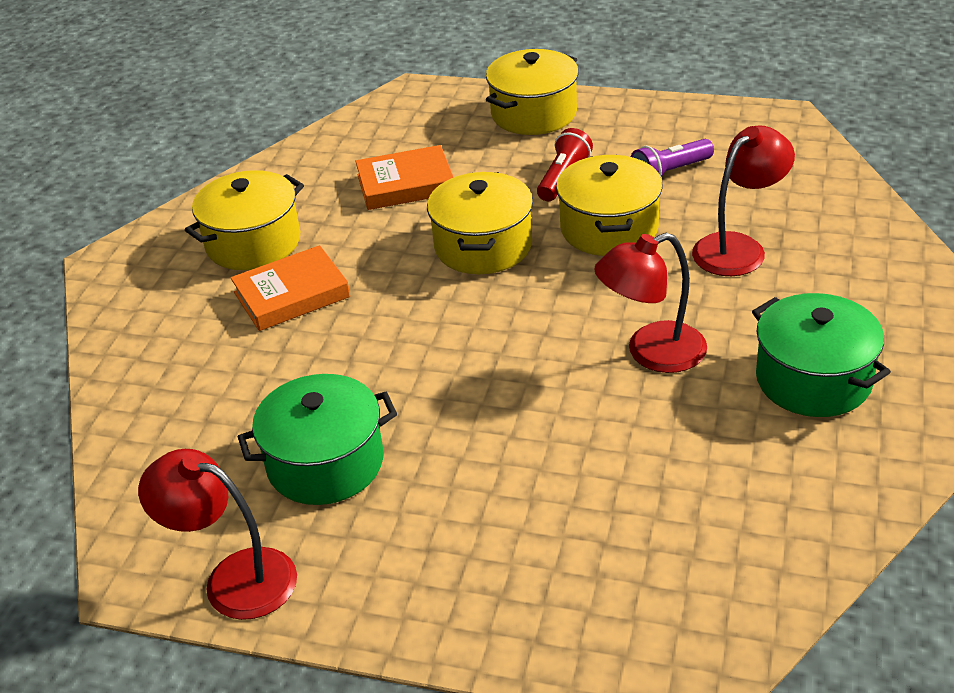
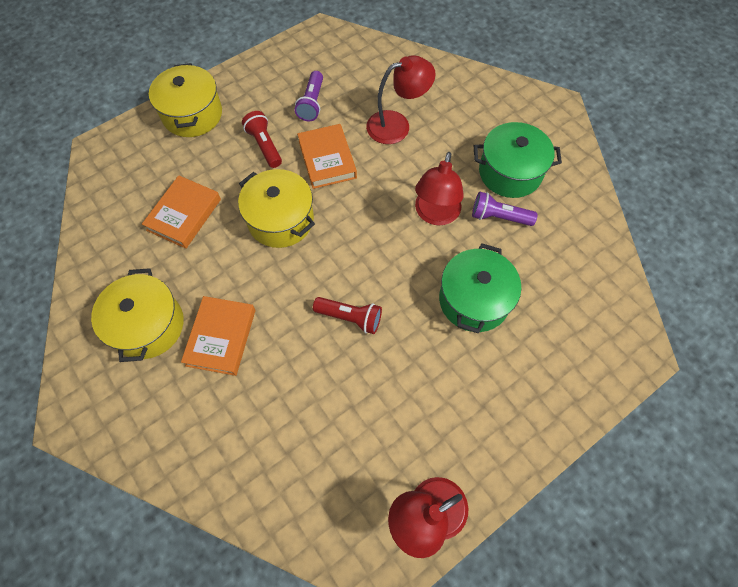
camera: 55 degrees left, 25 degrees up
green pot [238,374,397,505] -> green pot moved to [439,243,521,333]
yellow pot [556,155,663,256] -> orange book [297,124,357,189]
red lamp [692,125,795,276] -> red lamp turned 75 degrees clockwise [366,55,435,144]
none -> red flashlight [313,297,382,334]
none -> purple flashlight [472,192,538,226]

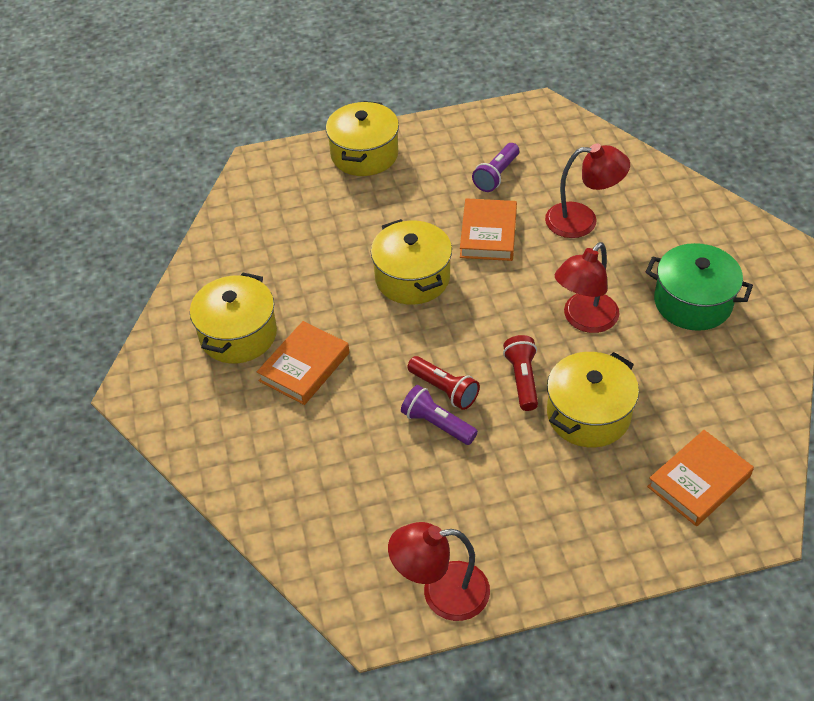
camera: 25 degrees right, 15 degrees down
orange book [142,175,221,249] -> orange book moved to [647,430,754,526]
red flashlight [242,111,282,168] -> red flashlight moved to [503,335,538,411]
green pot [439,243,521,333] -> yellow pot [547,352,639,448]
purple flashlight [472,192,538,226] -> purple flashlight moved to [401,385,478,445]

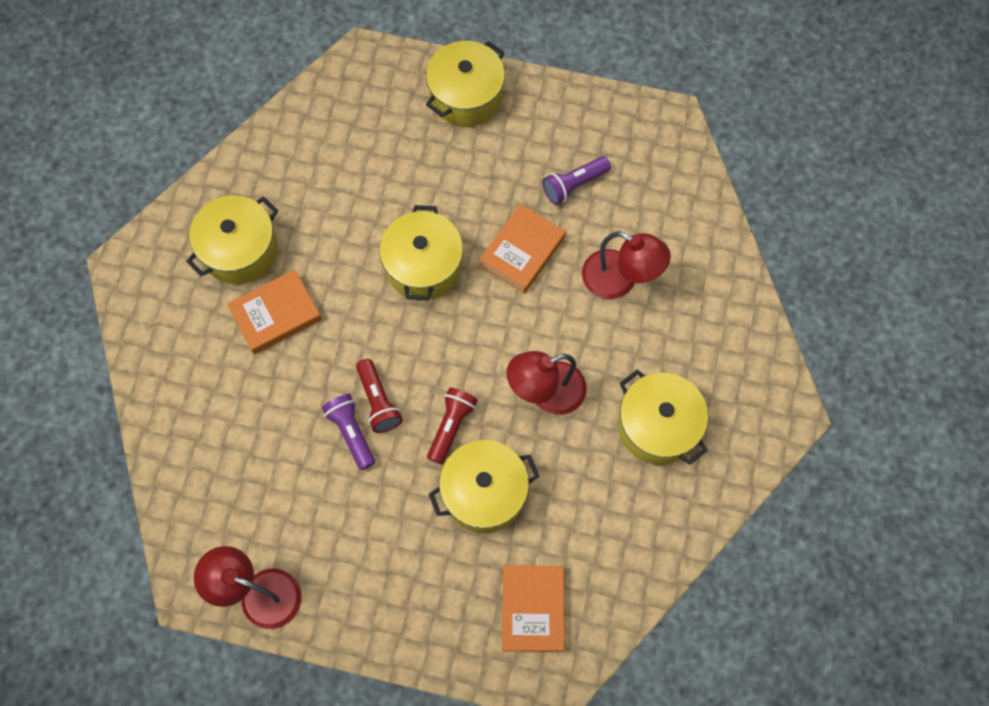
camera: 25 degrees right, 20 degrees up
green pot [646,243,753,331] -> yellow pot [618,369,708,465]
orange book [647,430,754,526] -> orange book turned 75 degrees counterclockwise [502,565,565,652]

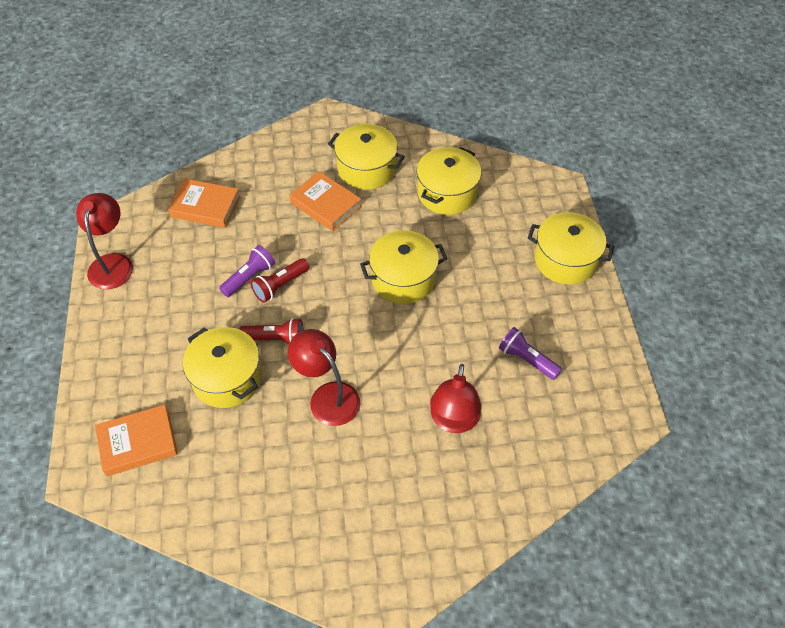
camera: 70 degrees right, 15 degrees down
orange book [479,204,566,293] -> orange book moved to [168,178,240,228]
yellow pot [618,369,708,465] -> yellow pot moved to [417,147,481,215]

